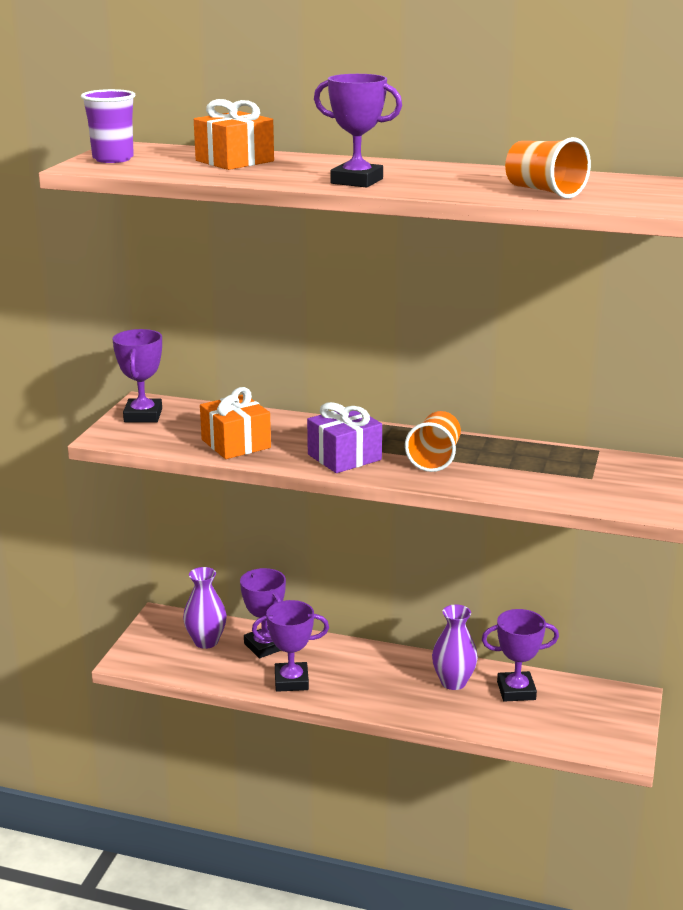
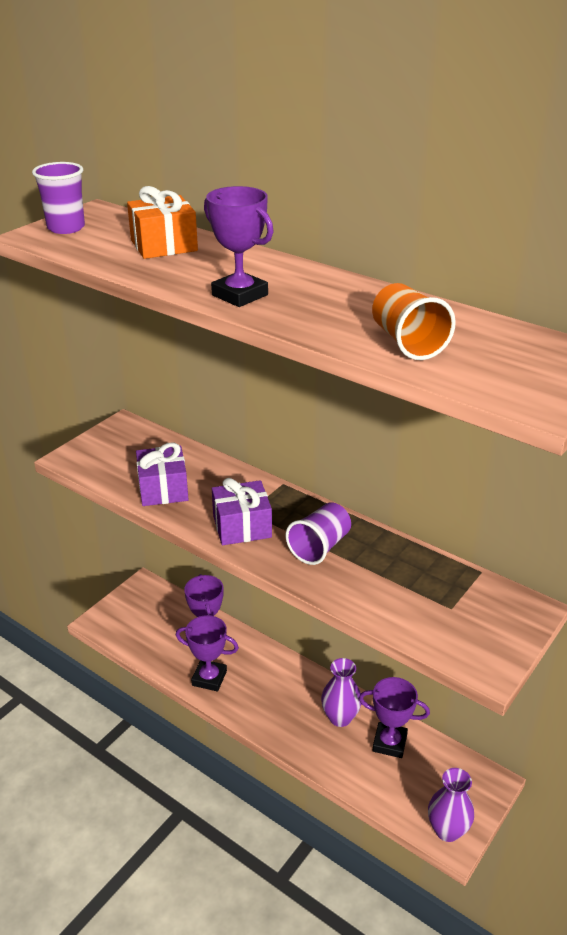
camera: 20 degrees right, 10 degrees up
purple trophy [112,329,162,423] -> none
purple vase [183,567,227,649] -> purple vase moved to [428,768,474,842]
orange gift [200,387,271,459] -> purple gift [136,442,189,506]
orange cup [405,411,461,472] -> purple cup [285,502,351,565]

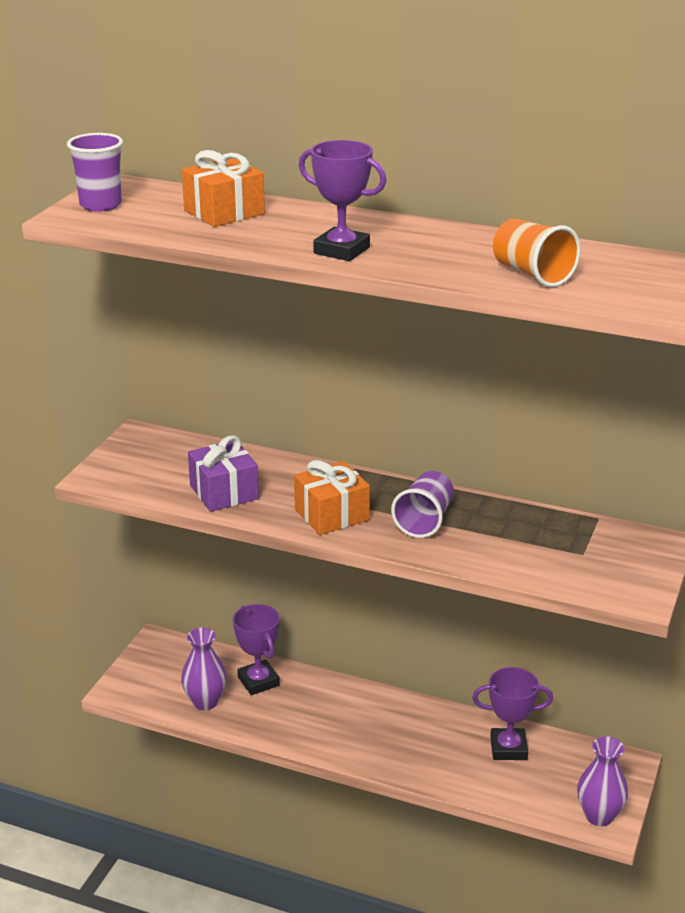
camera: 15 degrees left, 5 degrees down
purple trophy [176,615,239,691] -> none
purple gift [212,478,272,545] -> orange gift [294,460,370,535]
purple vase [321,658,361,727] -> purple vase moved to [181,628,227,710]

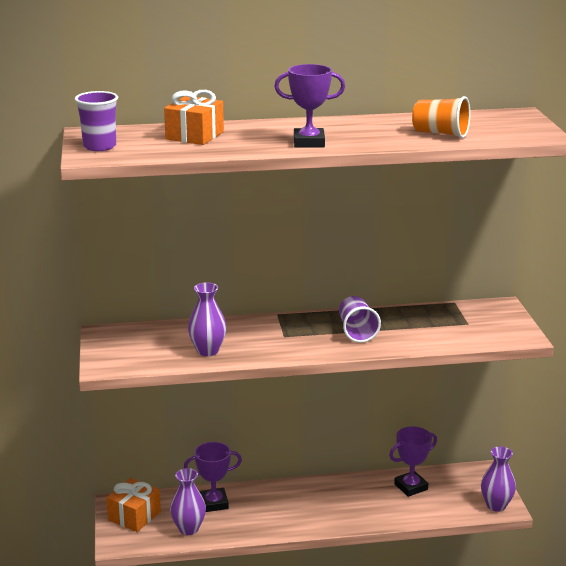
camera: 30 degrees left, 5 degrees down
purple gift [188,435,259,512] -> purple vase [188,282,227,356]
purple trophy [233,604,280,695] -> purple trophy turned 45 degrees counterclockwise [184,442,242,512]
orange gift [294,460,370,535] -> orange gift moved to [106,478,161,532]

